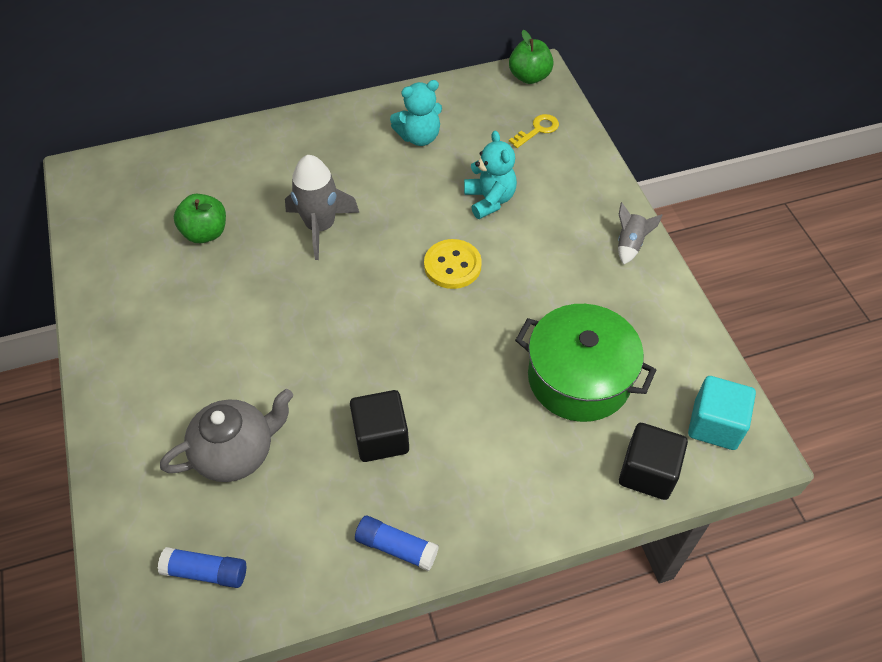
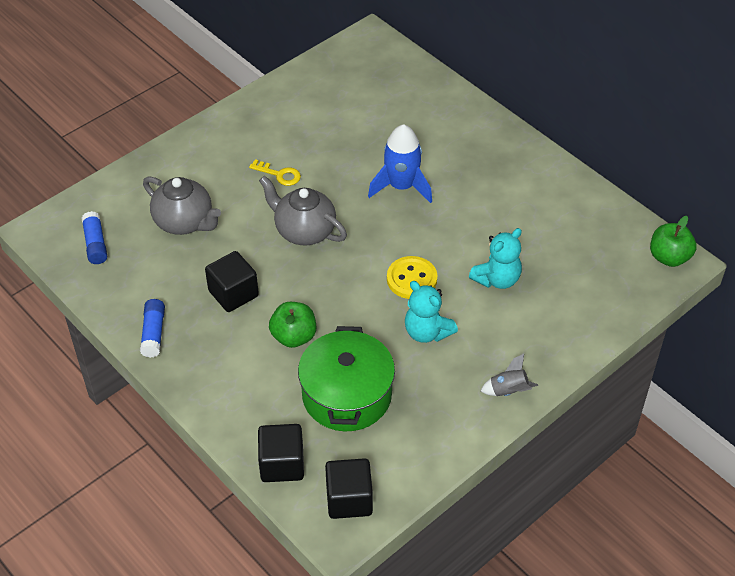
camera: 65 degrees right, 5 degrees down
green apple [174,194,226,243] -> green apple moved to [269,302,316,348]
grey rocket [285,155,359,260] -> blue rocket [368,124,432,203]
turquoise teddy bear [390,80,442,146] -> turquoise teddy bear moved to [405,281,458,343]
yellow key [509,114,559,148] -> yellow key moved to [249,159,301,186]
turquoise cube [688,376,756,450] -> black cube [325,458,373,519]
none -> grey teapot [259,176,347,245]

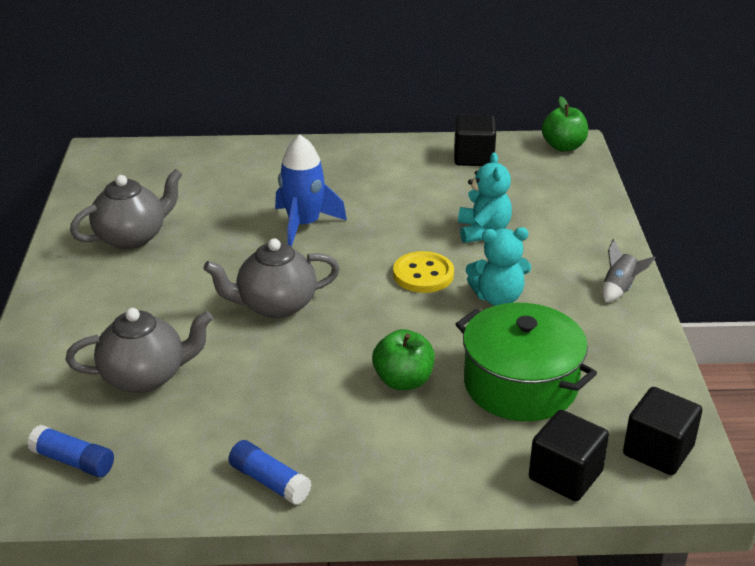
camera: 50 degrees left, 15 degrees down
black cube [205,251,259,312] -> black cube moved to [454,114,496,166]
yellow key [249,159,301,186] -> none
none -> grey teapot [70,169,182,250]

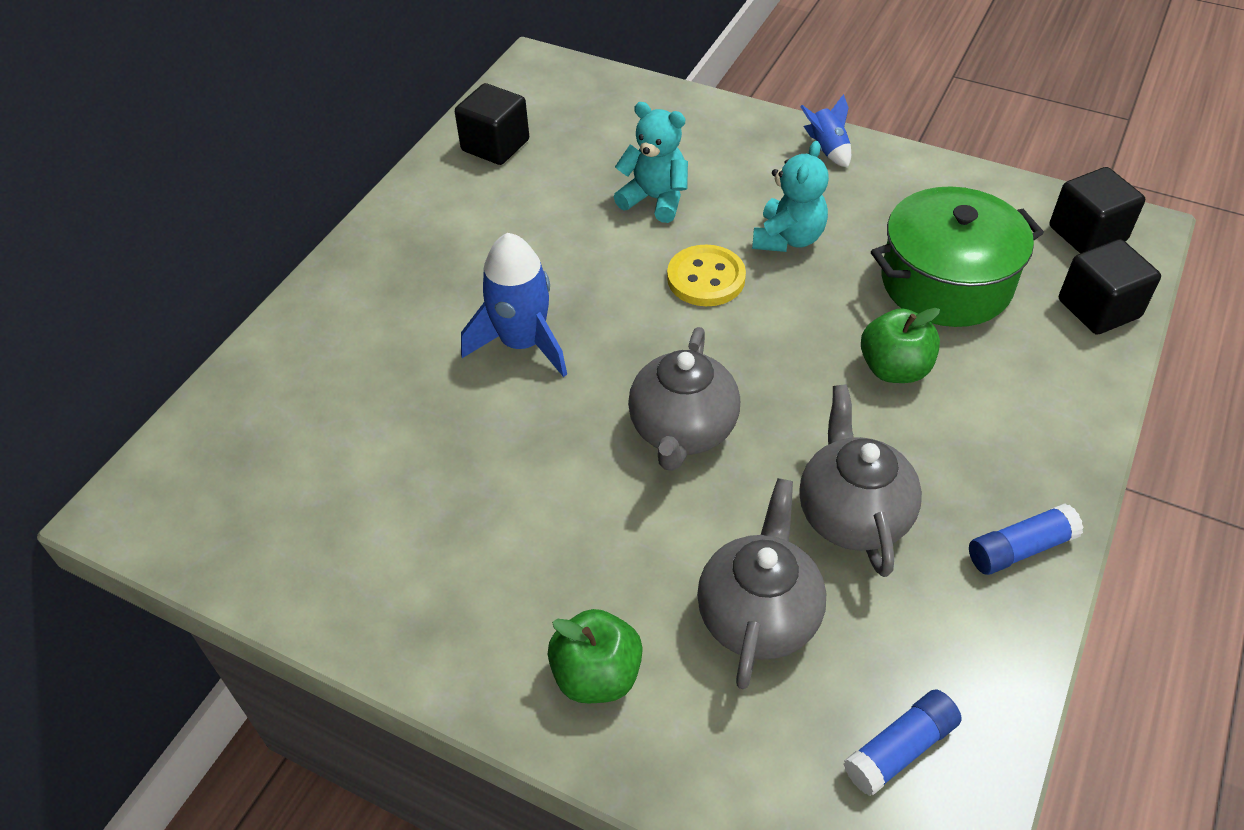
camera: 60 degrees left, 15 degrees up
grey teapot [70,169,182,250] -> grey teapot moved to [799,384,922,577]
green apple [542,97,588,152] -> green apple moved to [548,609,643,703]
grey rocket [602,239,656,302] -> blue rocket [800,94,851,168]

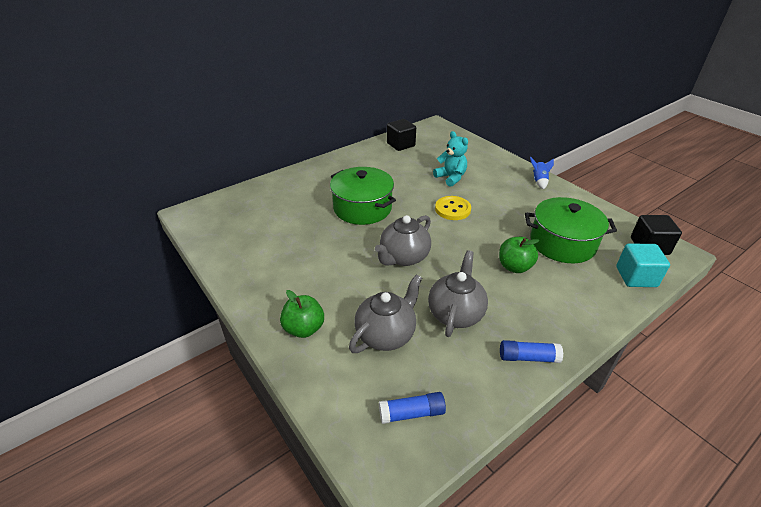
camera: 25 degrees right, 10 degrees down
blue rocket [461,233,567,377] -> green pot [330,167,396,225]
turquoise teddy bear [752,141,829,252] -> none
black cube [1059,239,1161,335] -> turquoise cube [616,243,670,287]

